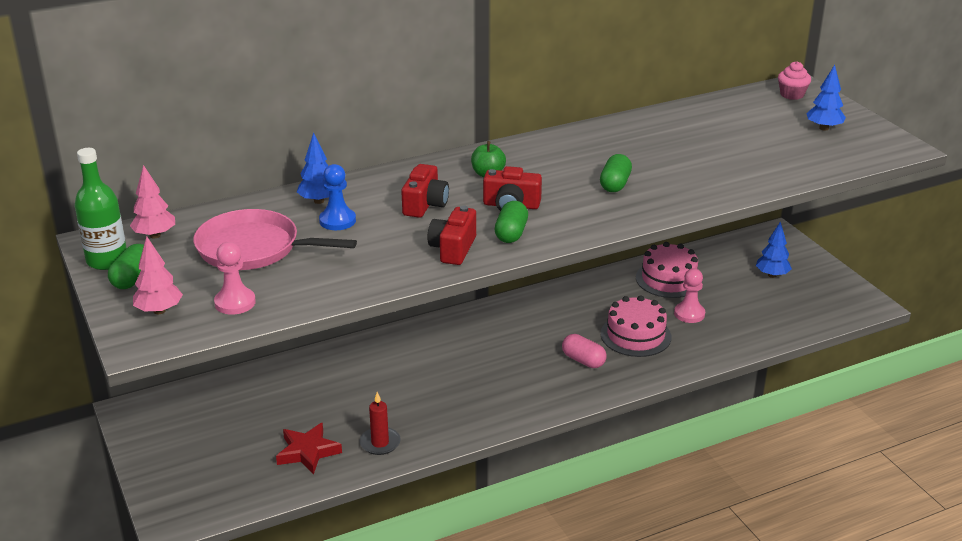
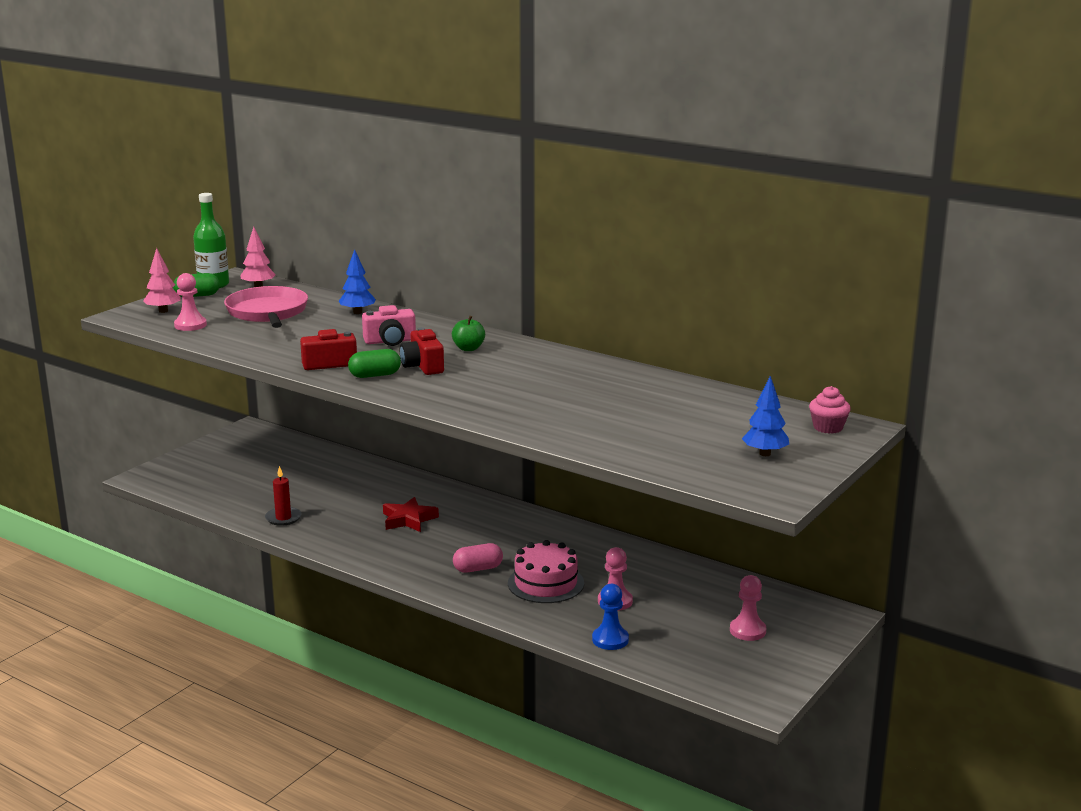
camera: 60 degrees right, 10 degrees down
red star [276,422,342,474] -> red star moved to [383,497,439,532]
blue pawn [319,164,356,230] -> blue pawn moved to [592,584,629,650]
red camera [401,164,449,218] -> pink camera [362,305,416,346]
pink capsule [562,334,607,368] -> pink capsule turned 60 degrees clockwise [453,543,503,573]
green capsule [600,154,632,192] -> none
pink cake [636,242,698,298] -> none
blue tree [756,221,792,278] -> pink pawn [730,575,766,641]

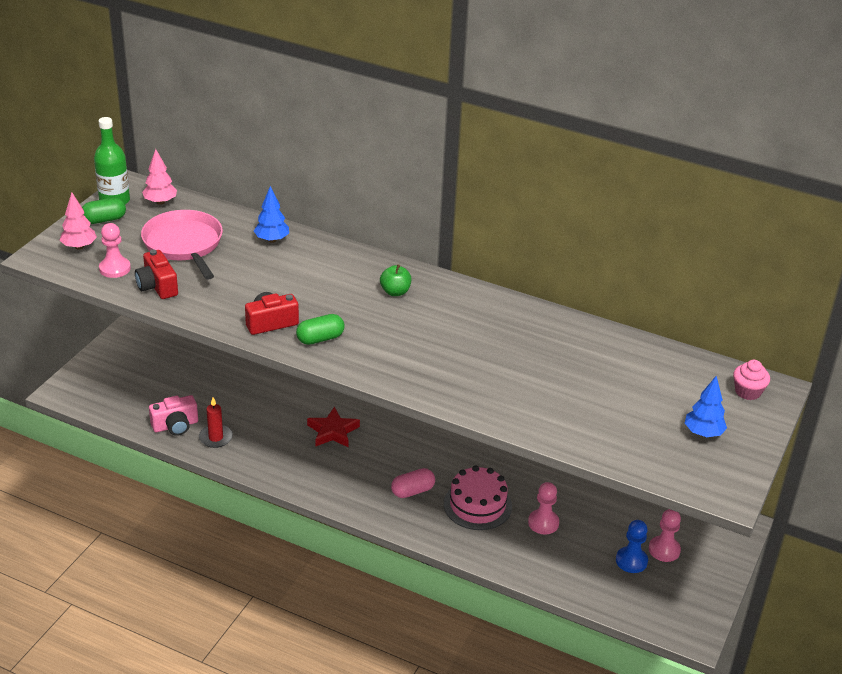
camera: 10 degrees left, 15 degrees up
pink camera [362,305,416,346] -> pink camera moved to [149,395,198,436]
red camera [400,327,444,375] -> red camera moved to [135,249,178,299]
blue pawn [592,584,629,650] -> blue pawn moved to [616,520,648,573]

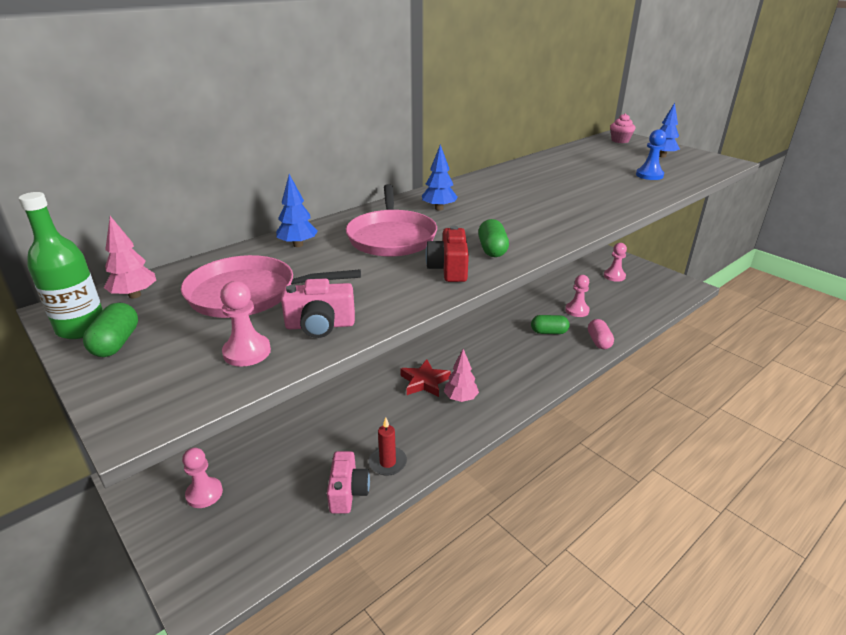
camera: 65 degrees left, 5 degrees down
pink tree [60,192,97,249] -> pink tree moved to [444,349,479,402]
red camera [135,249,178,299] -> pink camera [281,278,355,338]
green apple [380,264,411,296] -> blue tree [422,145,458,211]
pink capsule [391,468,435,498] -> pink capsule moved to [588,319,614,349]
pink cake [444,465,512,530] -> green capsule [531,315,570,334]
blue pawn [616,520,648,573] -> blue pawn moved to [636,129,666,180]
none -> pink pawn [182,448,223,508]
none -> pink pan [346,184,437,257]

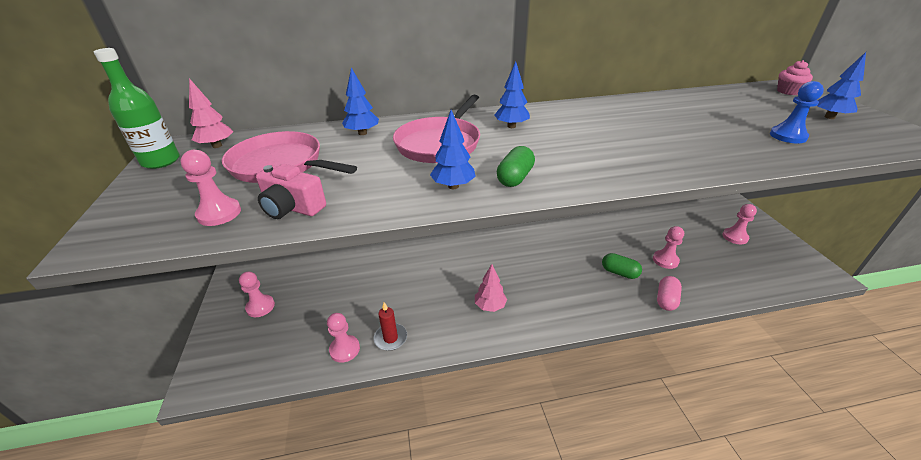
camera: 30 degrees right, 5 degrees up
green capsule [83,303,138,357] -> none
pink camera [327,451,370,514] -> pink pawn [327,313,360,363]
red star [400,359,451,397] -> none
red camera [425,226,469,282] -> blue tree [430,110,476,189]

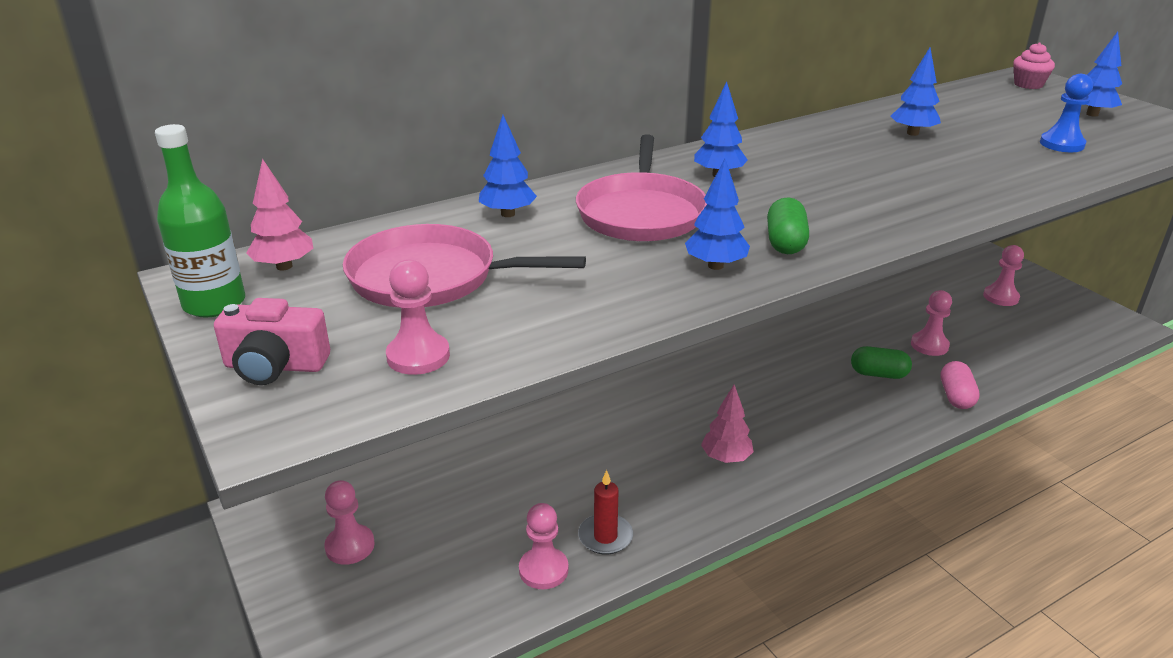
camera: 20 degrees left, 5 degrees down
pink camera [256,164,326,219] -> pink camera moved to [214,298,330,385]
none -> blue tree [891,48,941,136]

